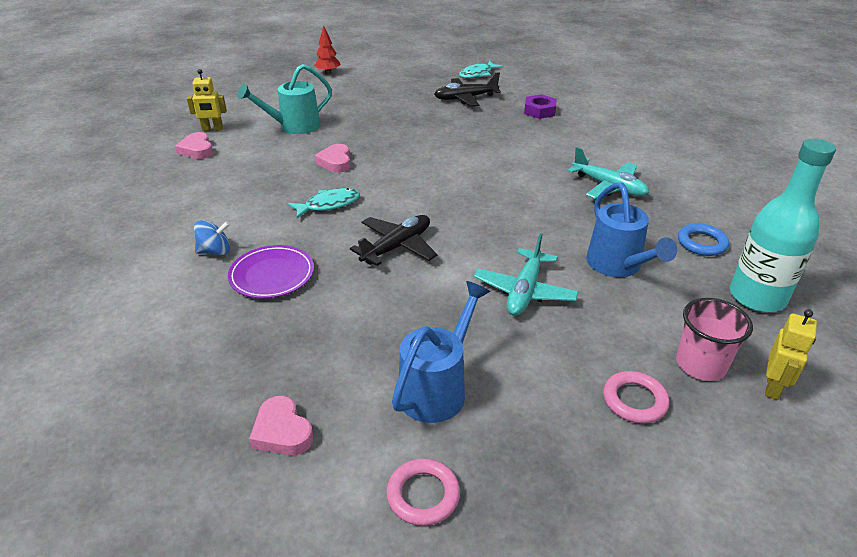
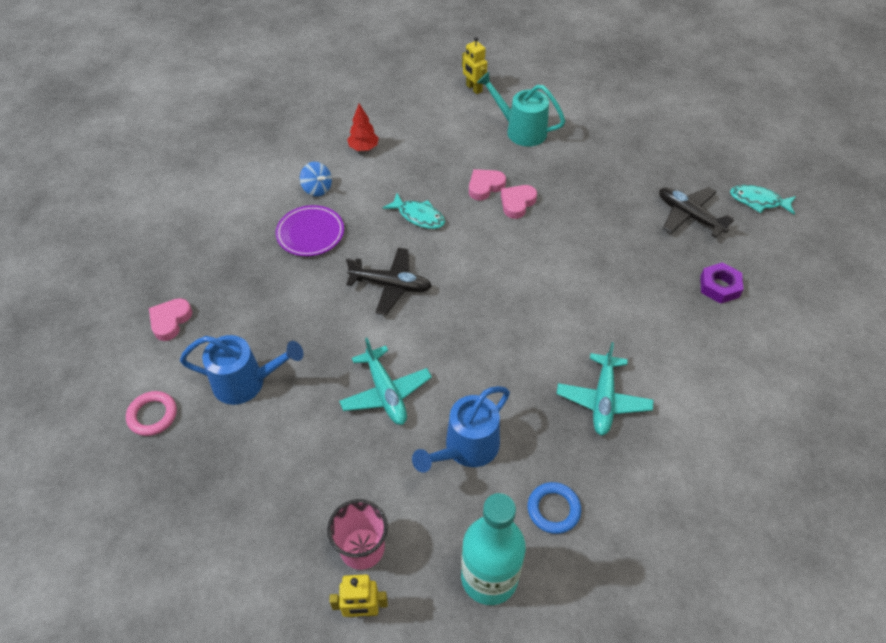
camera: 60 degrees right, 15 degrees up
pink heart [175,132,213,159] -> pink heart moved to [501,185,537,219]
red tree [314,26,341,74] -> red tree moved to [347,103,379,151]
turquoise plane [474,233,579,316] -> turquoise plane turned 105 degrees counterclockwise [339,338,432,425]
pink ring [603,371,670,423] -> none

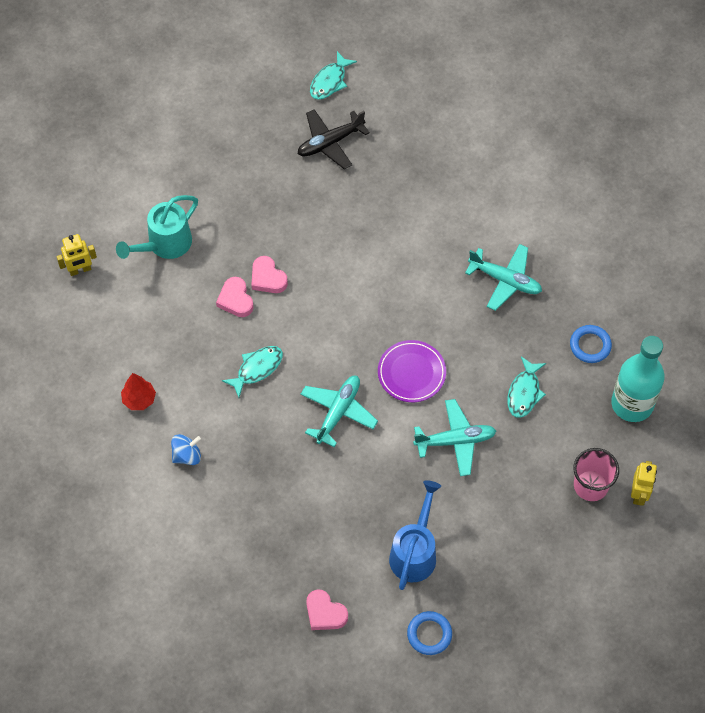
camera: 75 degrees left, 10 degrees up
pink ring [126,391,177,436] -> blue ring [407,611,452,655]
purple plate [275,205,344,256] -> purple plate moved to [378,340,446,402]
black plane [346,248,432,315] -> turquoise plane [301,376,378,447]
blue watering can [412,386,510,473] -> turquoise fish [507,357,546,418]
purple nut [700,262,743,304] -> none

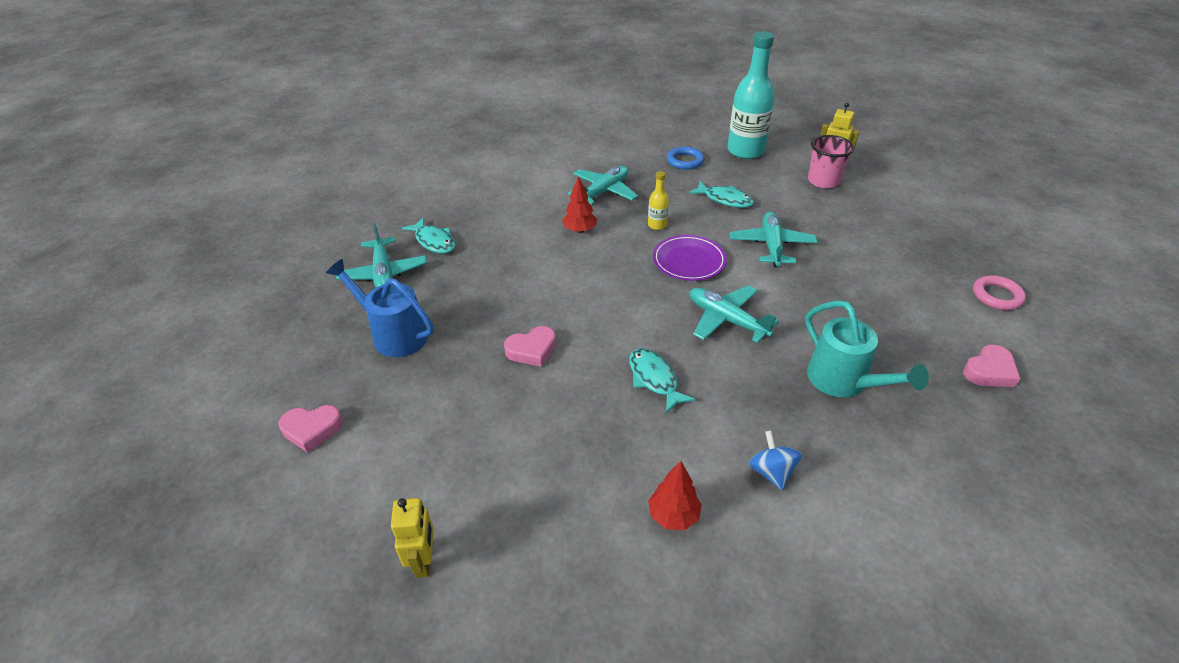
camera: 75 degrees left, 20 degrees down
turquoise watering can [116,195,198,259] -> turquoise watering can moved to [805,300,929,397]
pink heart [216,277,254,317] -> pink heart moved to [278,405,343,453]
black plane [298,109,370,169] -> turquoise plane [336,223,427,287]
turquoise fish [310,51,357,100] -> turquoise fish moved to [402,217,455,253]
blue watering can [389,480,441,590] -> blue watering can moved to [326,259,433,357]
blue ring [407,611,452,655] -> pink ring [973,275,1026,310]
none -> red tree [562,176,597,233]
none -> yellow bottle [648,171,669,230]

